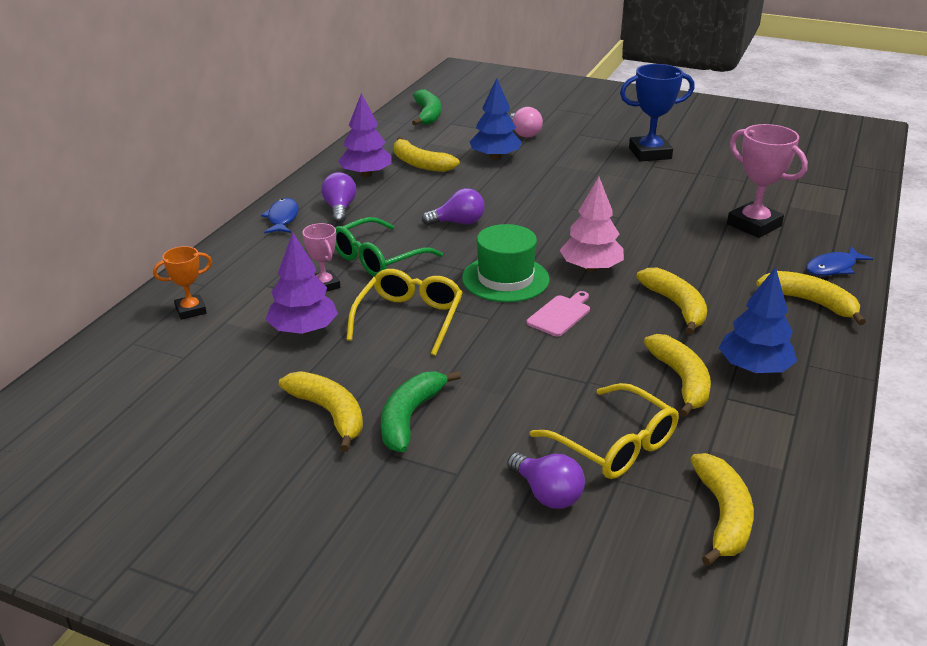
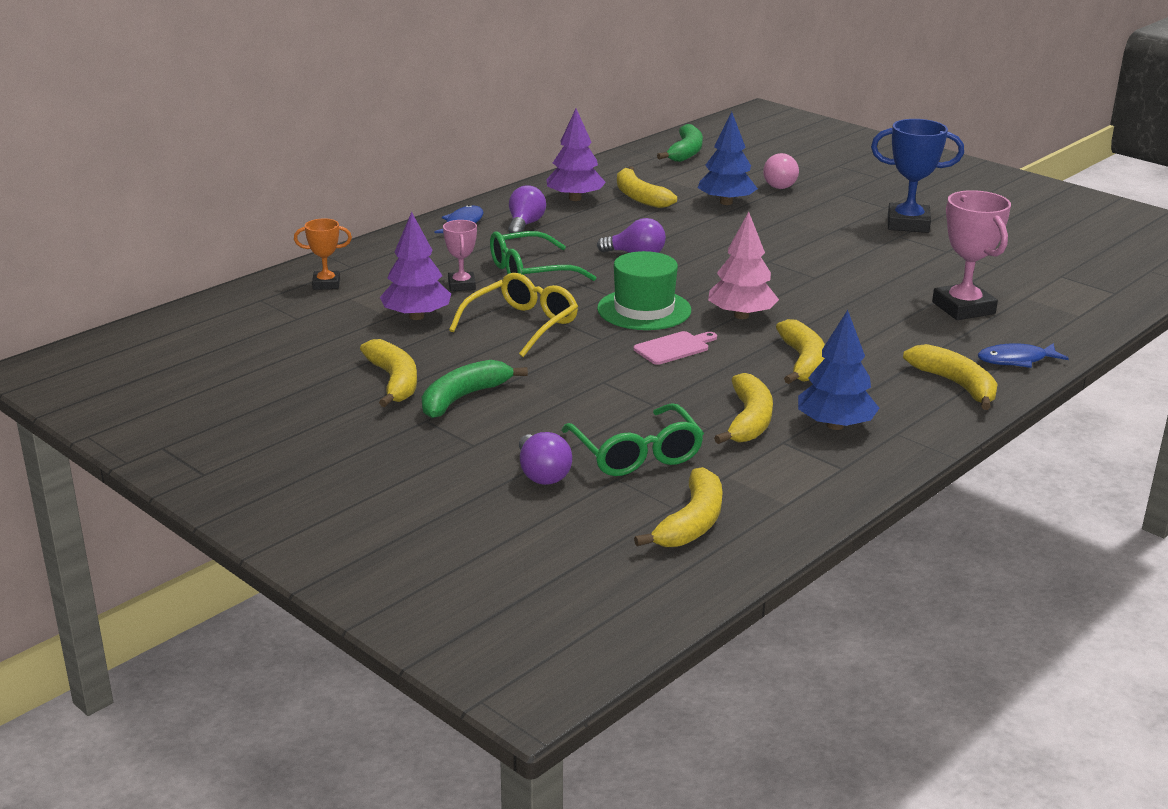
camera: 20 degrees right, 5 degrees down
yellow glasses [530,383,678,479] -> green glasses [561,403,704,476]

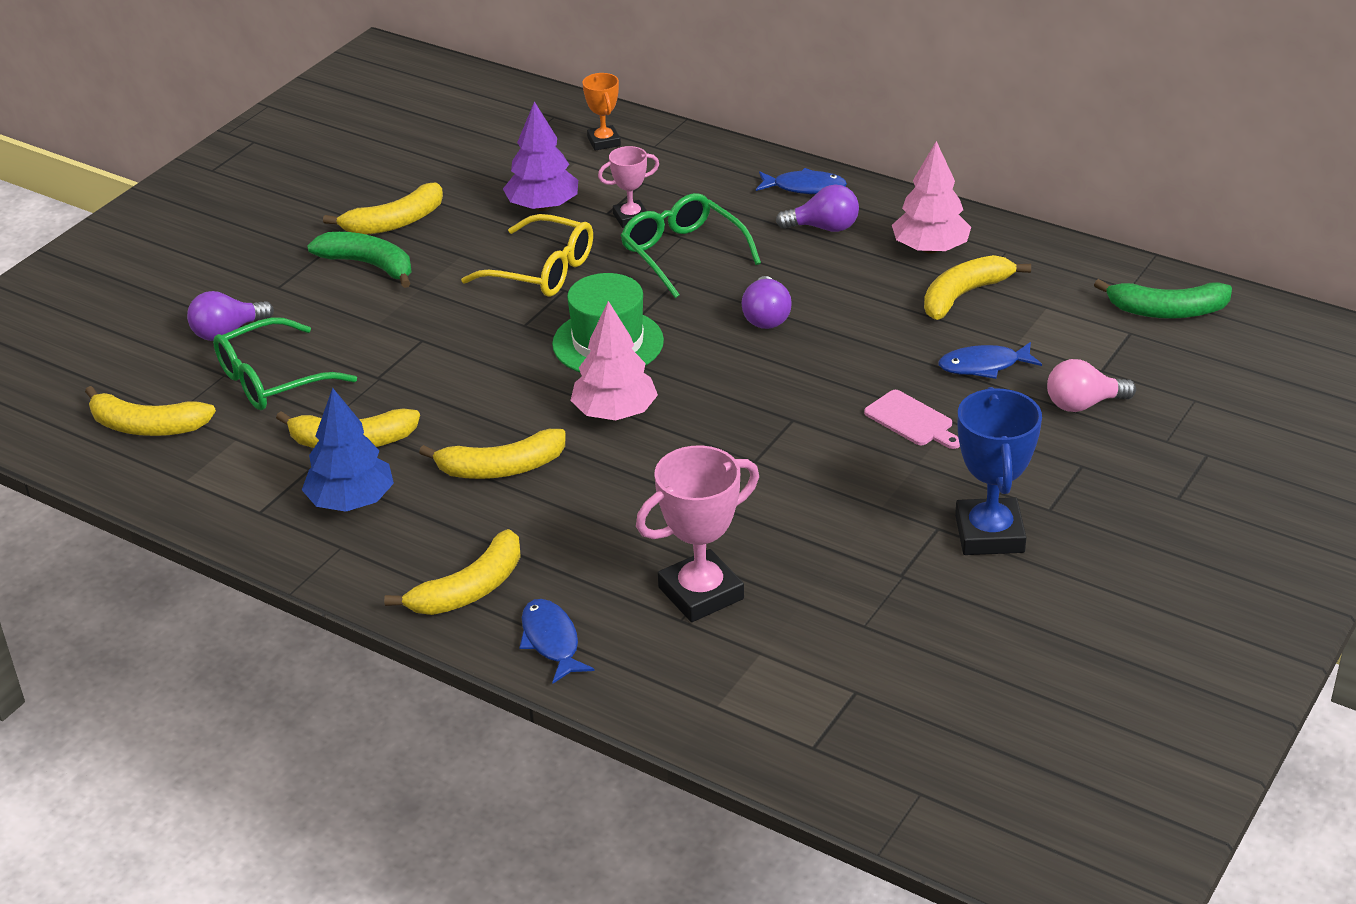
camera: 80 degrees right, 10 degrees up
purple tree [546,109,606,201] -> pink tree [892,141,971,254]
pink cutting board [634,331,717,365] -> pink cutting board moved to [864,390,960,449]
blue tree [698,112,758,205] -> blue fish [938,342,1042,379]

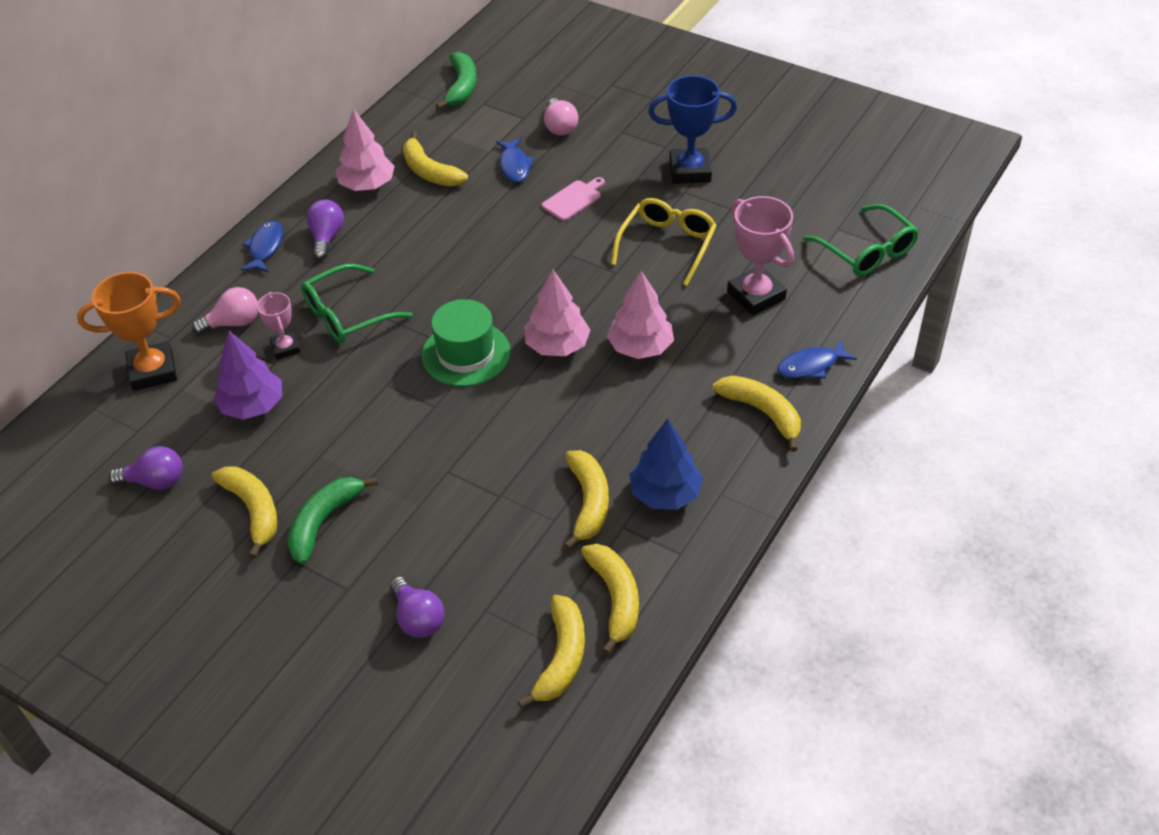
camera: 90 degrees left, 10 degrees up
green glasses [213,317,357,410] -> green glasses moved to [804,204,919,276]
yellow banana [419,429,566,479] -> yellow banana moved to [581,544,639,655]
yellow glasses [461,214,593,297] -> yellow glasses moved to [611,198,717,286]
orange trophy [583,73,621,151] -> orange trophy [77,272,181,391], size x1.74
purple light bulb [741,276,792,329] -> purple light bulb moved to [109,446,183,490]
none -> pink light bulb [192,287,258,335]
none -> pink tree [607,271,674,359]

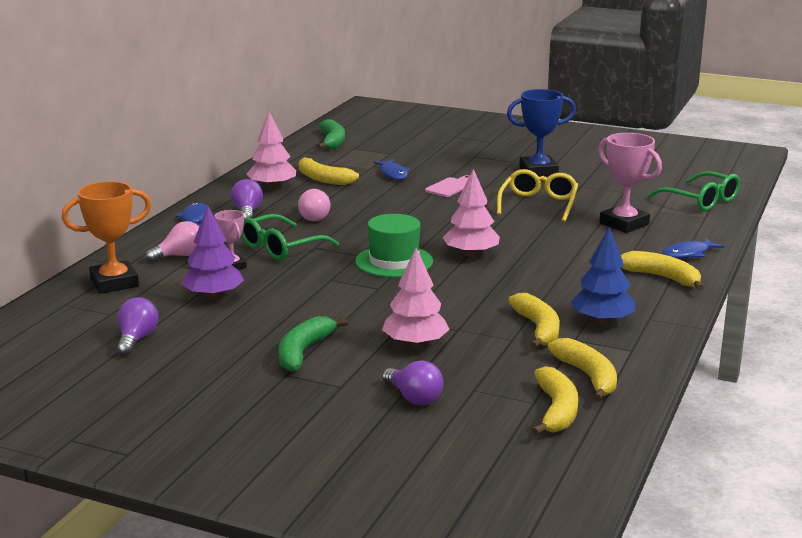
camera: 10 degrees left, 25 degrees down
purple light bulb [109,446,183,490] -> purple light bulb turned 75 degrees counterclockwise [117,297,158,356]
yellow banana [212,466,278,558] -> none
pink light bulb [544,98,578,136] -> pink light bulb moved to [298,189,330,221]
pink tree [607,271,674,359] -> pink tree moved to [382,248,450,348]

